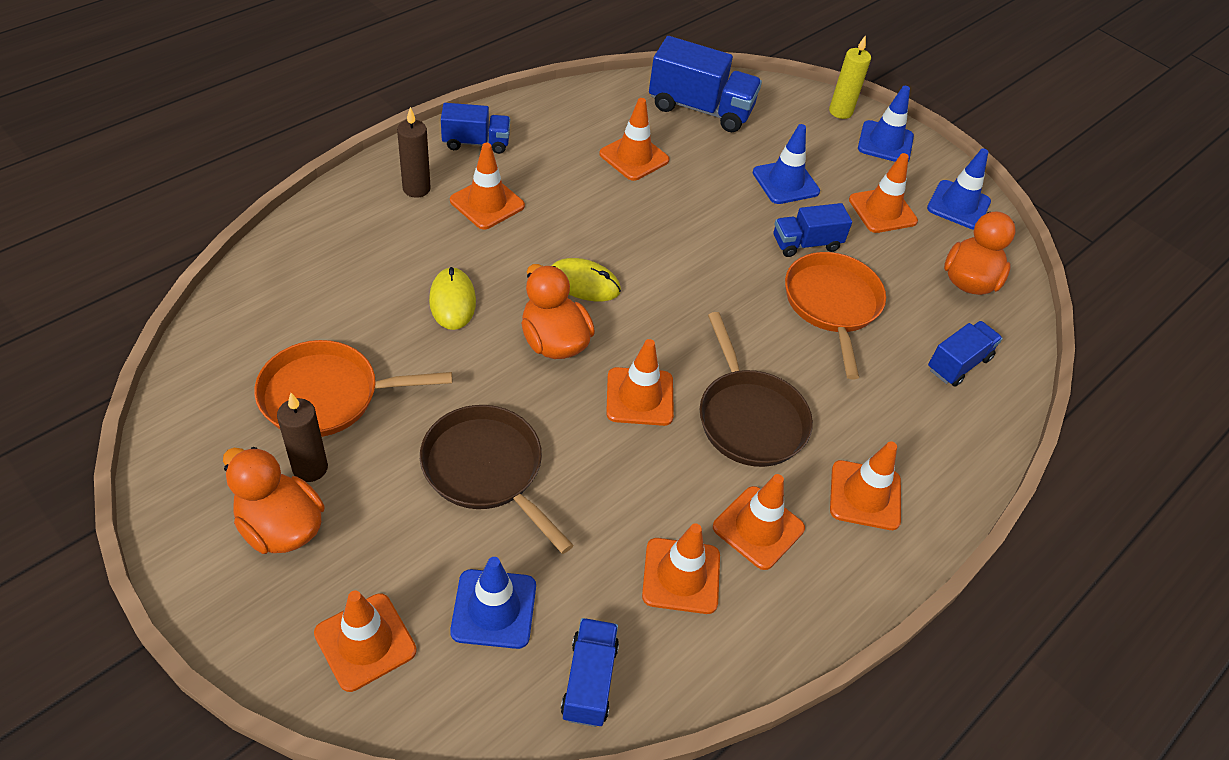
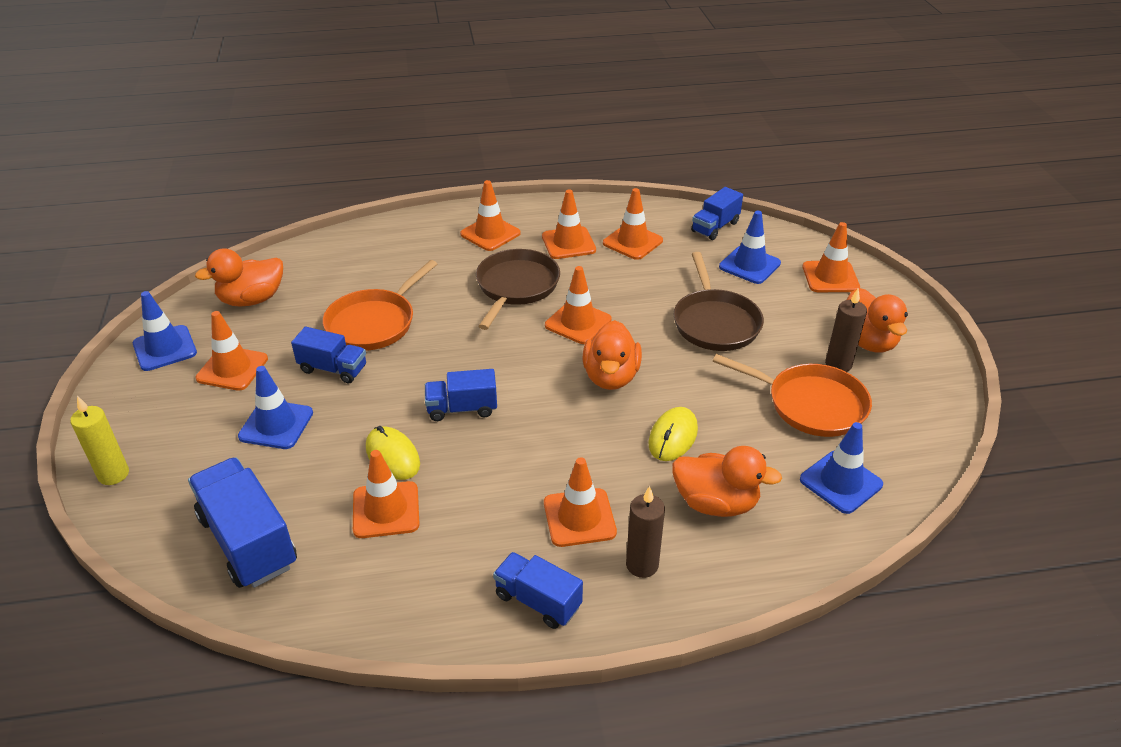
camera: 140 degrees left, 10 degrees down
yellow mouse [551,258,621,301] -> yellow mouse moved to [366,426,420,480]
blue traffic cone [858,86,914,162] -> blue traffic cone moved to [800,422,883,514]
blue truck [928,321,1003,387] -> blue truck moved to [425,369,497,421]
none -> orange duck [672,446,782,517]

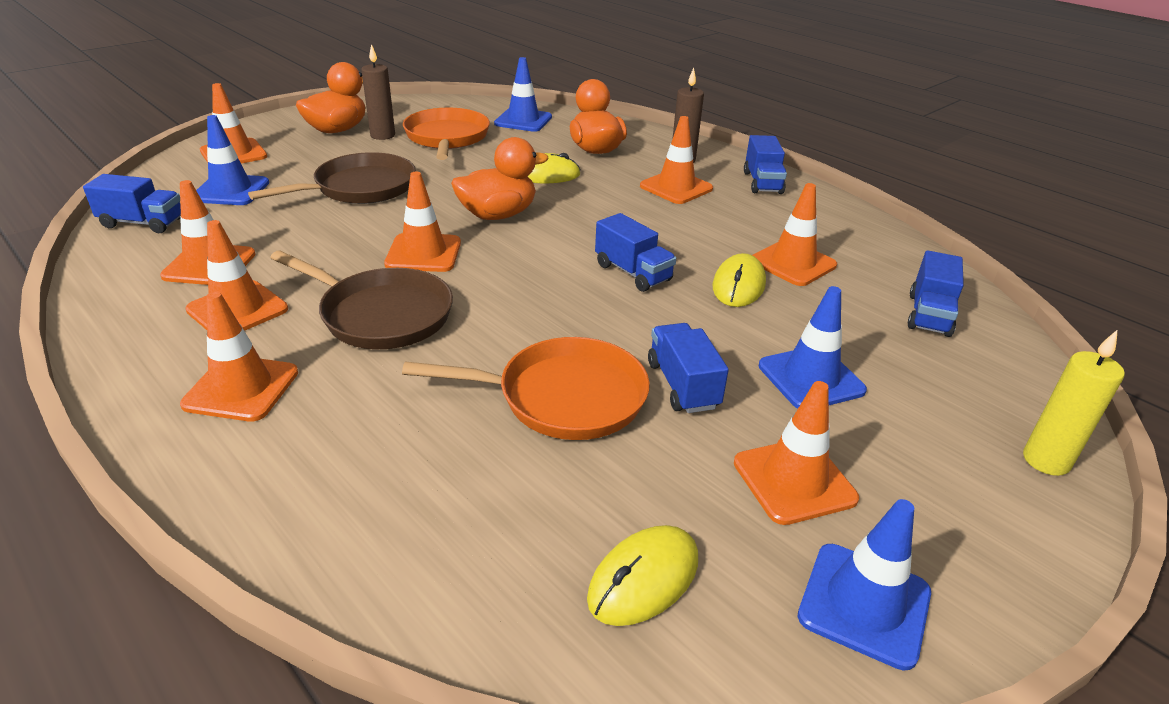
camera: 125 degrees left, 5 degrees down
blue truck [188,457,297,588] -> blue truck [908,250,964,337], size x0.60
orange duck [195,248,283,306] -> yellow mouse [587,525,698,626]
brown pan [476,249,560,330] -> brown pan turned 135 degrees counterclockwise [270,250,453,349]

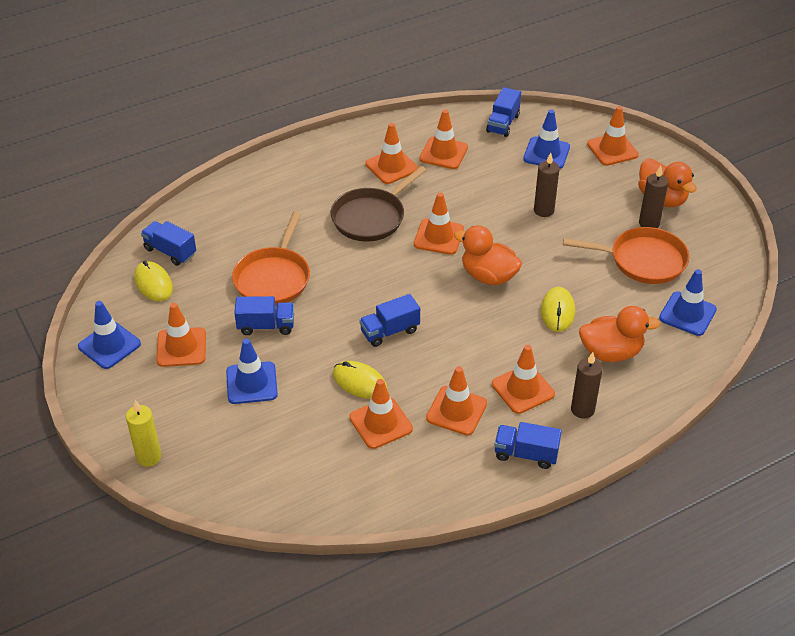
camera: 105 degrees right, 10 degrees up
orange traffic cone [180,292,298,422] -> orange traffic cone moved to [426,366,487,435]
brown pan [248,152,416,204] -> brown candle [534,152,560,217]
orange duck [451,137,549,220] -> orange duck turned 135 degrees clockwise [454,225,522,285]
blue truck [908,250,964,337] -> blue truck moved to [141,221,196,266]

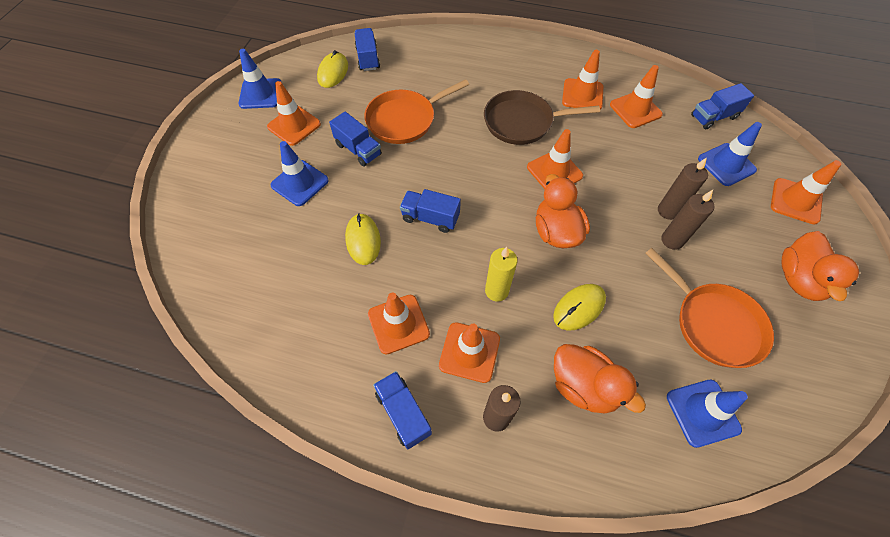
camera: 45 degrees right, 15 degrees up
yellow candle [126,400,161,467] -> yellow candle moved to [485,247,518,302]
orange traffic cone [349,379,413,449] -> none
brown candle [639,166,669,228] -> brown candle moved to [661,190,715,250]

